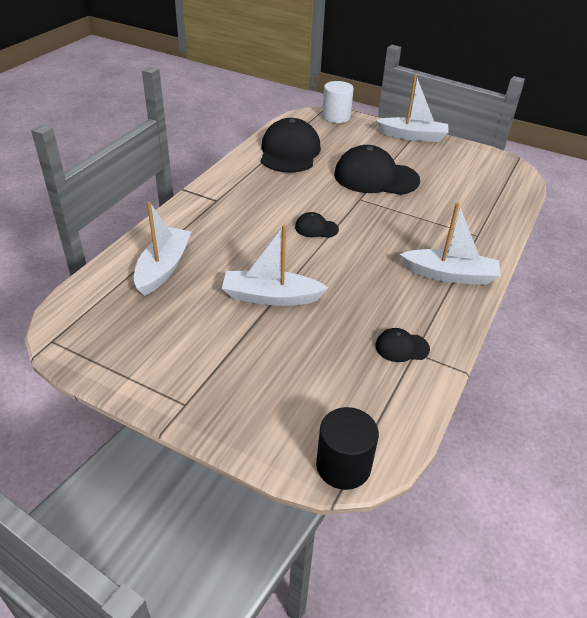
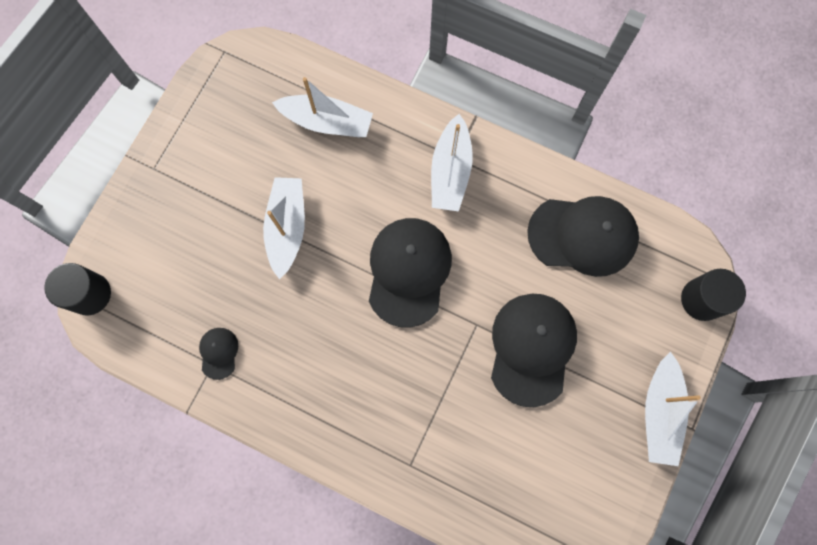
camera: 90 degrees right, 35 degrees up
black cap [295,212,339,238] -> black cap [369,218,452,328], size x2.19
white cylinder [322,81,354,123] -> black cylinder [681,269,746,321]
white boat [400,203,501,285] -> white boat moved to [431,114,473,212]

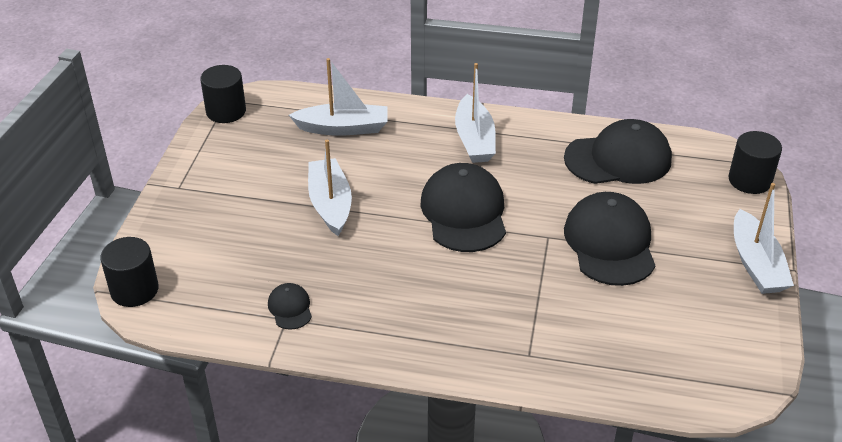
camera: 15 degrees left, 35 degrees down
none -> black cylinder [200,65,246,123]

